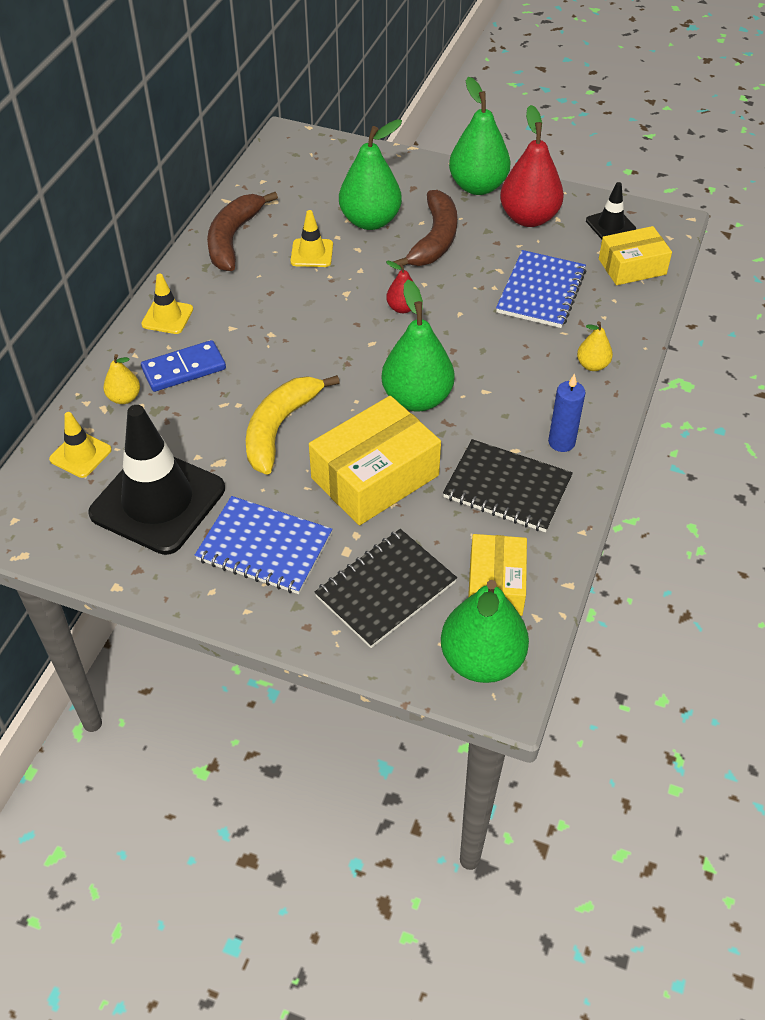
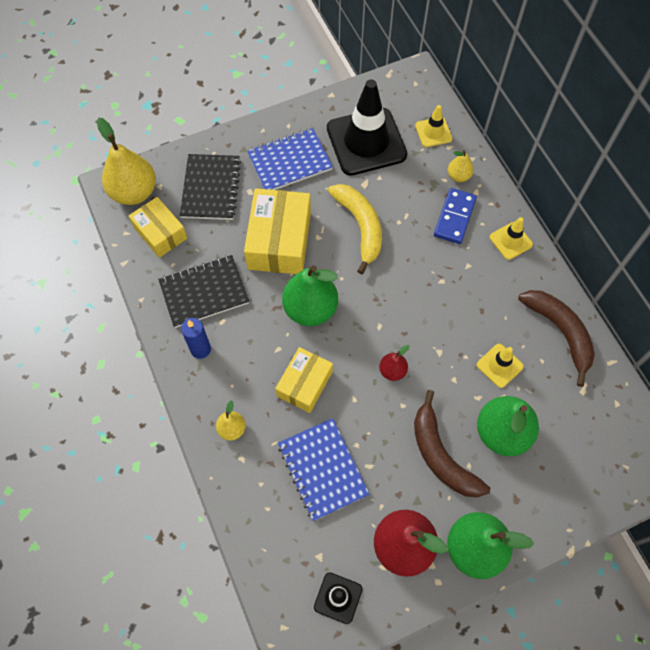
camera: 135 degrees right, 15 degrees up
green pear [441,580,529,683] -> yellow pear [97,118,156,205]
yellow box [599,226,672,285] -> yellow box moved to [275,347,333,413]

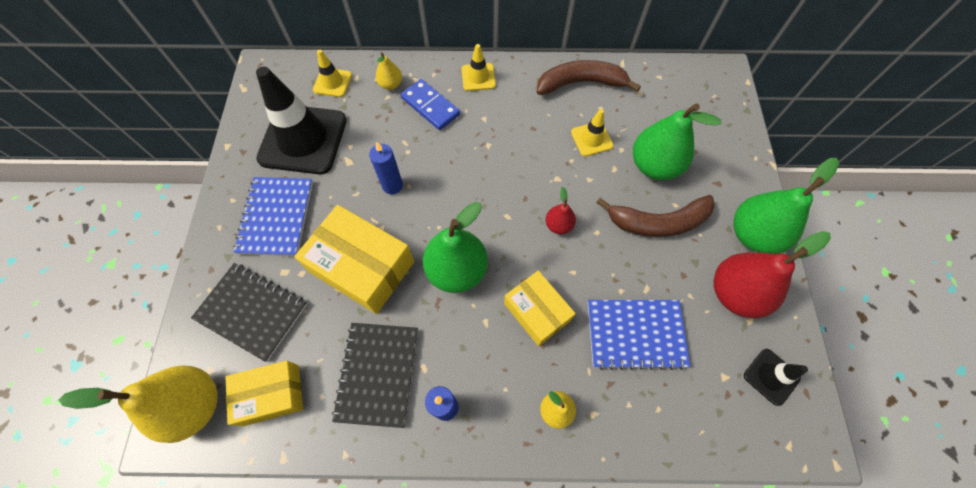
camera: 65 degrees left, 0 degrees up
yellow banana [328,184,382,274] -> blue candle [369,141,403,194]

